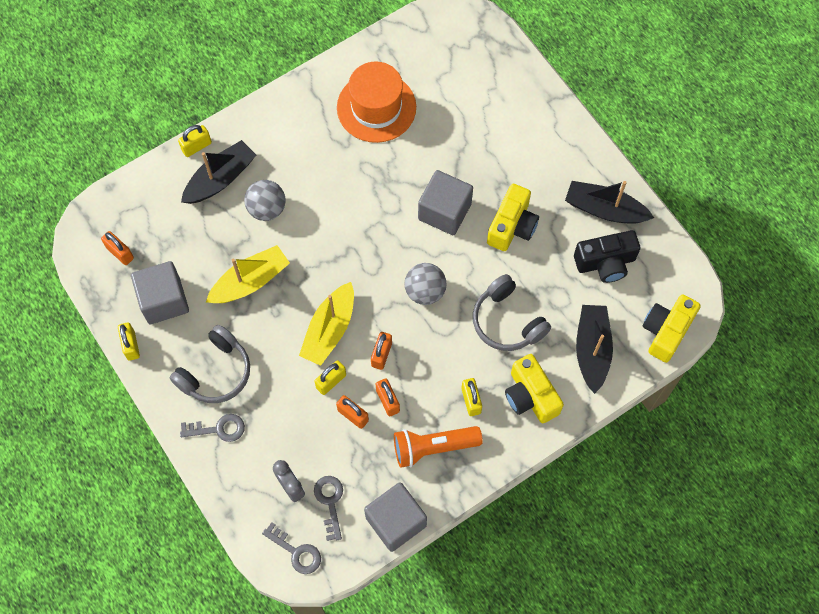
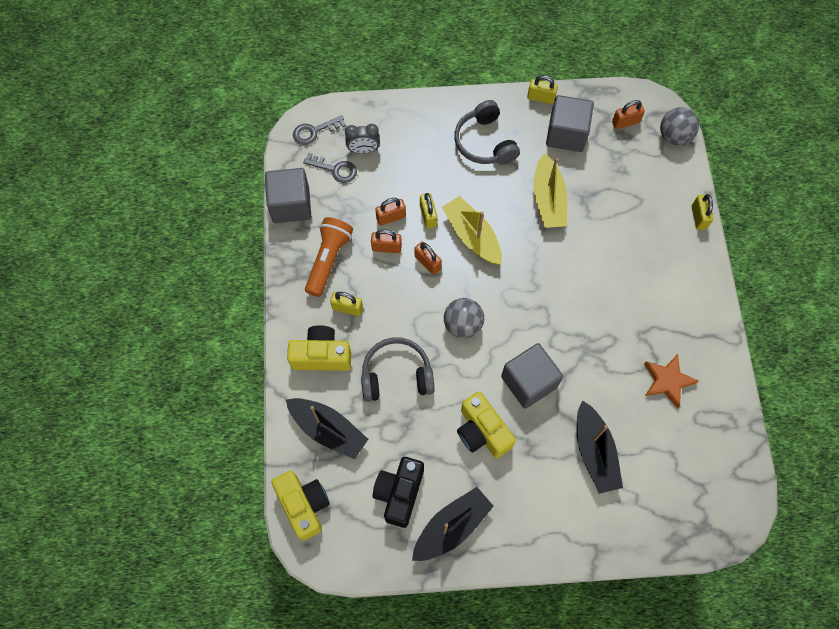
camera: 120 degrees right, 0 degrees up
grey key [180,414,245,442] -> none
black boat [181,140,256,204] -> black boat moved to [576,400,623,494]
grey ball [244,180,286,221] -> grey ball moved to [660,107,699,146]
orange hat [337,62,416,143] -> orange star [644,354,698,409]

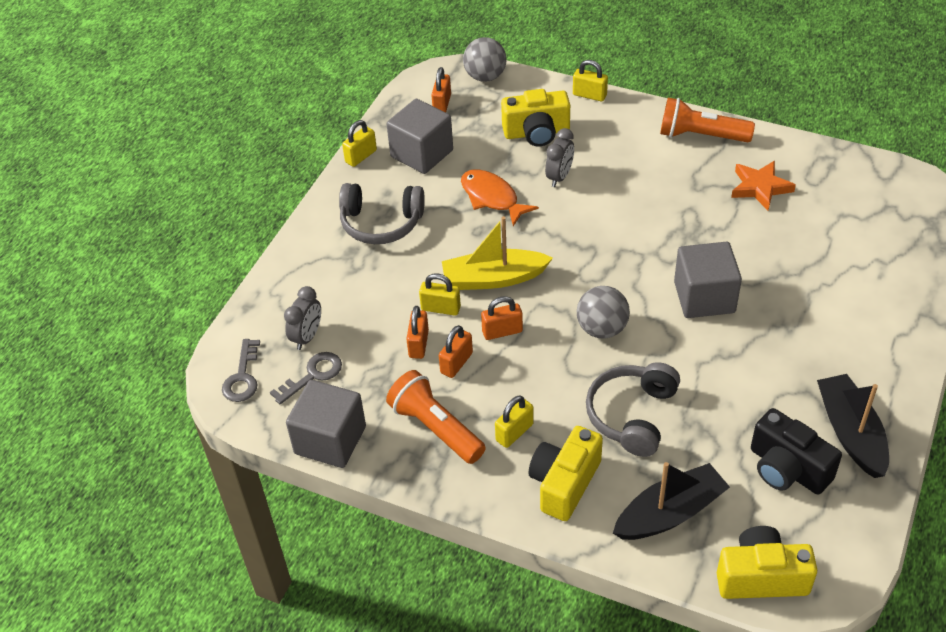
camera: 60 degrees left, 20 degrees down
yellow camera [457,392,516,458] -> yellow camera moved to [501,89,570,146]
yellow boat [534,153,567,228] -> orange fish [461,169,539,226]
black boat [576,400,623,494] -> none
none -> grey clock [545,128,574,187]
none -> orange flashlight [660,98,755,142]

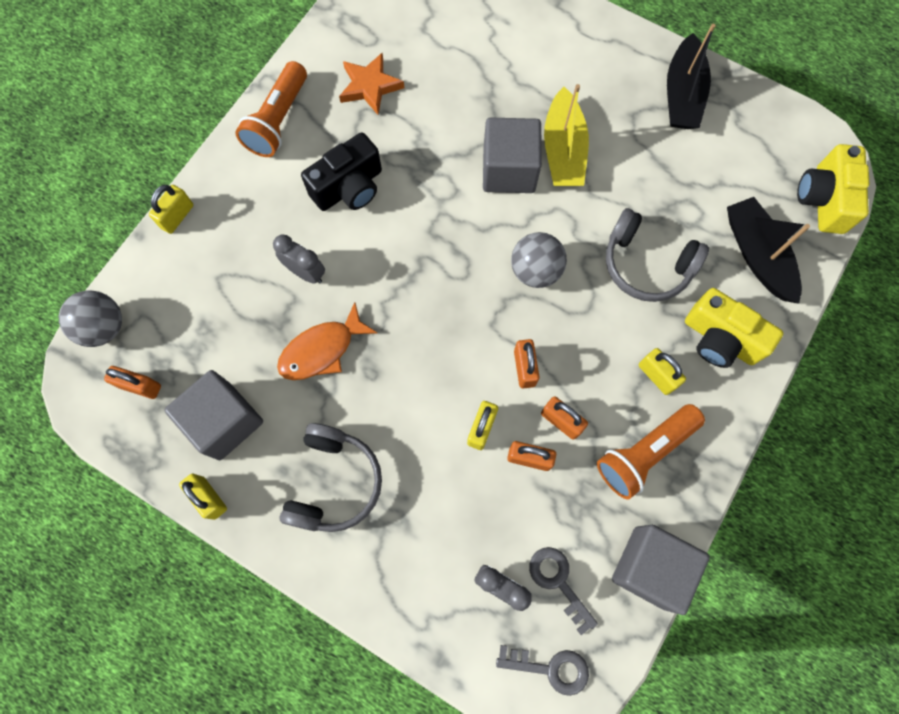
camera: 85 degrees left, 25 degrees up
yellow boat [442,216,553,290] -> yellow boat moved to [544,84,589,186]
yellow camera [501,89,570,146] -> none
black camera [751,408,842,494] -> black camera moved to [301,132,382,211]
black boat [817,374,889,478] -> black boat turned 75 degrees counterclockwise [667,24,716,129]

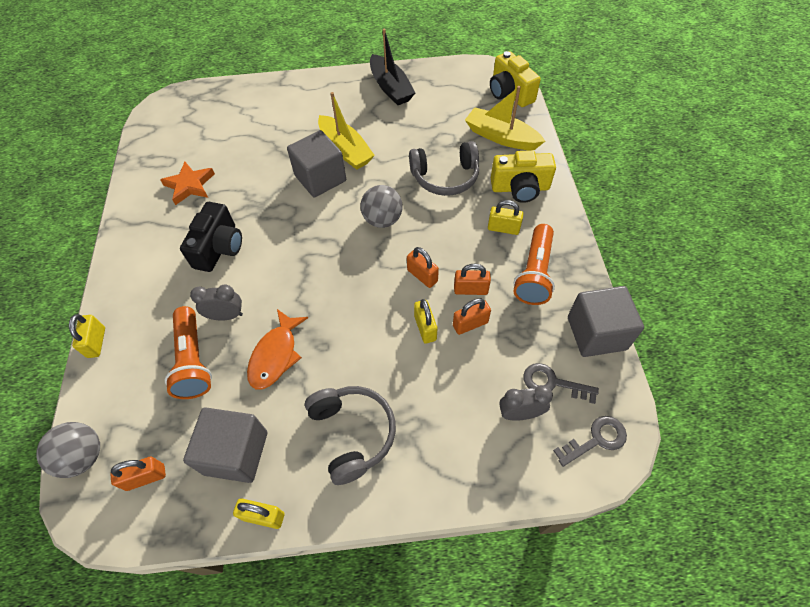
camera: 35 degrees left, 15 degrees down
orange flashlight [235,61,307,157] -> orange flashlight moved to [165,306,212,399]
black boat [727,197,810,304] -> yellow boat [465,86,545,150]

